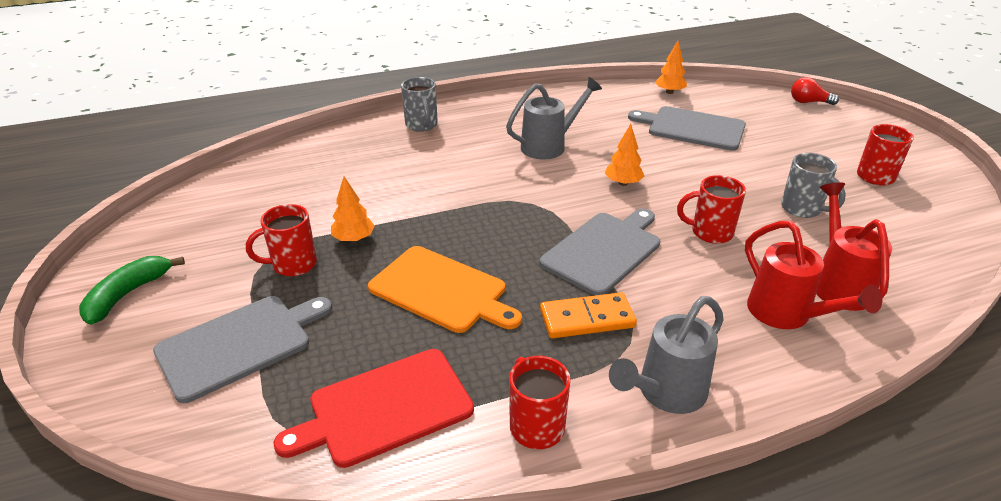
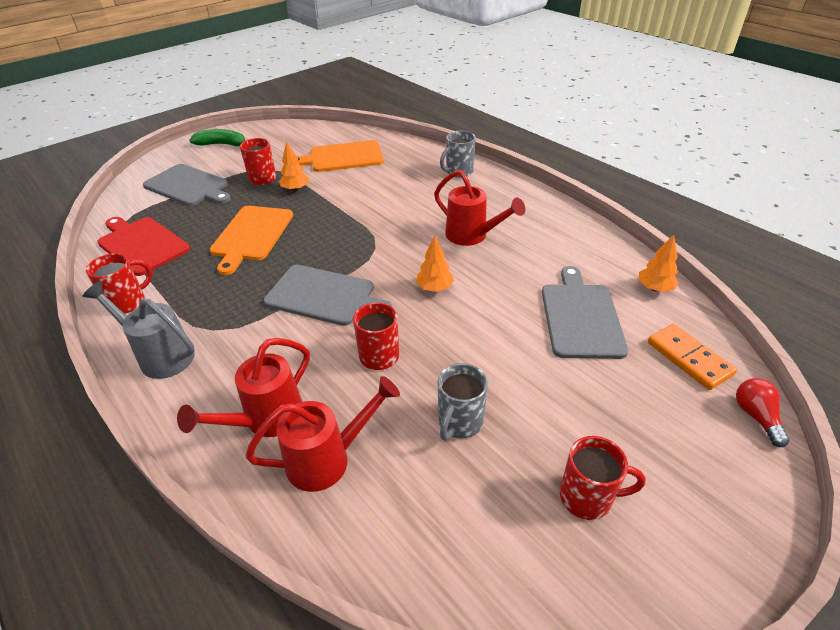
camera: 70 degrees right, 5 degrees up
grey watering can [506,77,602,159] -> red watering can [434,170,525,246]
orange domino [540,292,637,338] -> orange domino moved to [648,324,737,390]
none -> orange cutting board [297,140,384,172]

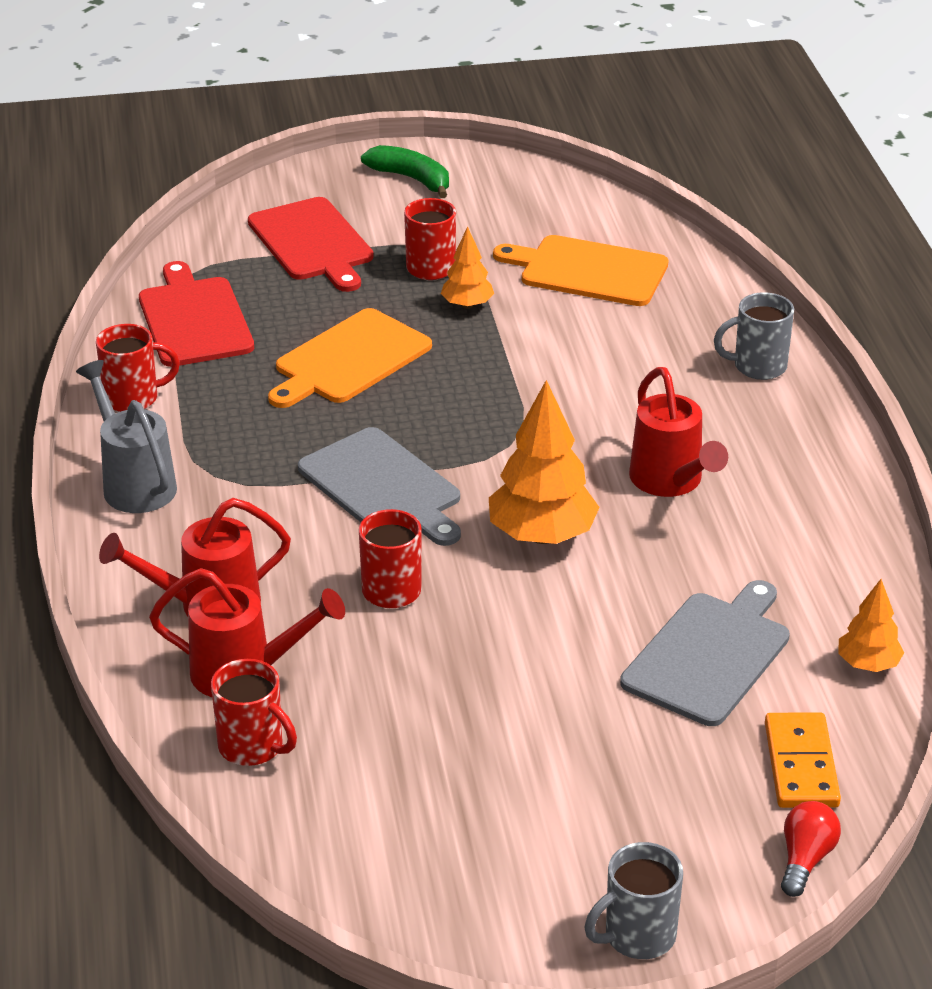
camera: 30 degrees right, 5 degrees down
grey cutting board [143,164,231,206] -> red cutting board [248,197,374,292]
orange tree [416,235,454,292] -> orange tree [489,380,600,544], size x1.81
grey mug [438,363,488,441] -> grey mug moved to [585,842,683,959]
red mug [560,436,646,520] -> red mug moved to [211,659,297,766]

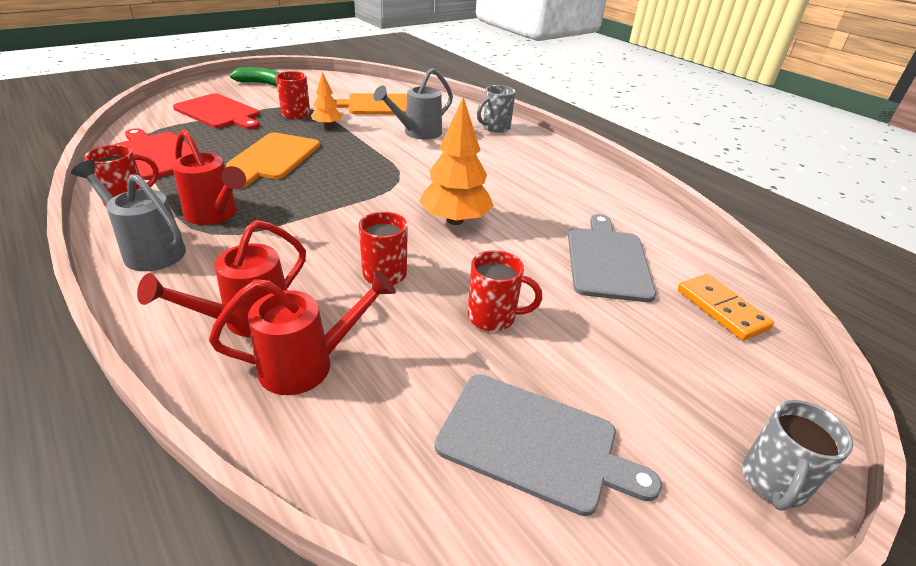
camera: 30 degrees left, 0 degrees up
red mug [211,659,297,766] -> red mug moved to [468,250,542,331]
grey cutting board [298,427,461,546] -> grey cutting board moved to [435,374,662,516]
red watering can [629,367,728,497] -> red watering can moved to [172,129,246,225]
red light bulb [781,801,841,897] -> none
orange tree [838,579,904,672] -> none
none -> grey watering can [373,68,453,140]

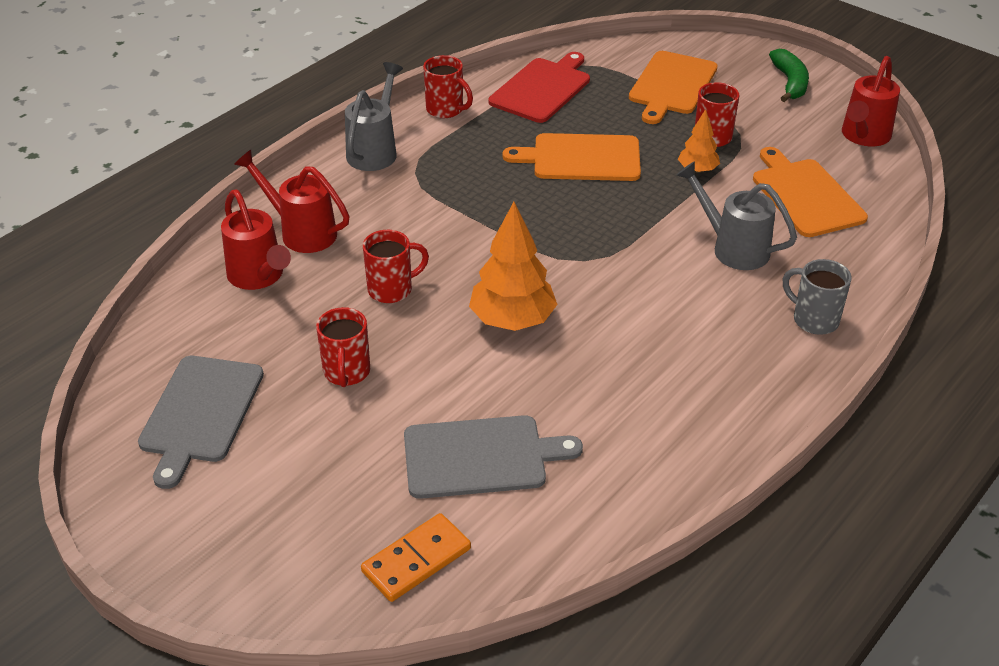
camera: 80 degrees right, 5 degrees up
red watering can [172,129,246,225] -> red watering can moved to [842,56,900,147]
red cutting board [173,93,260,130] -> orange cutting board [629,51,718,124]
grey mug [742,400,853,511] -> none

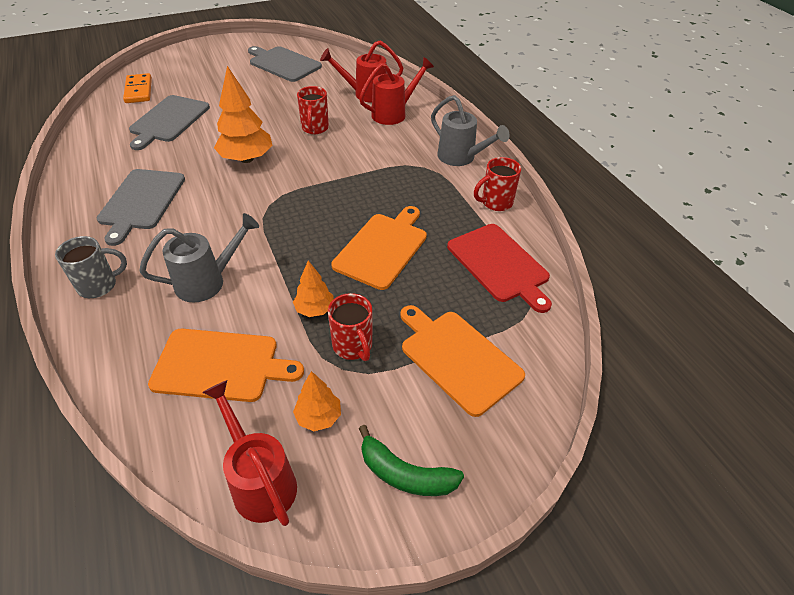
camera: 115 degrees right, 5 degrees up
red mug [316,307,370,387] -> none
none -> grey cutting board [97,169,185,246]
none -> orange tree [293,371,341,431]

